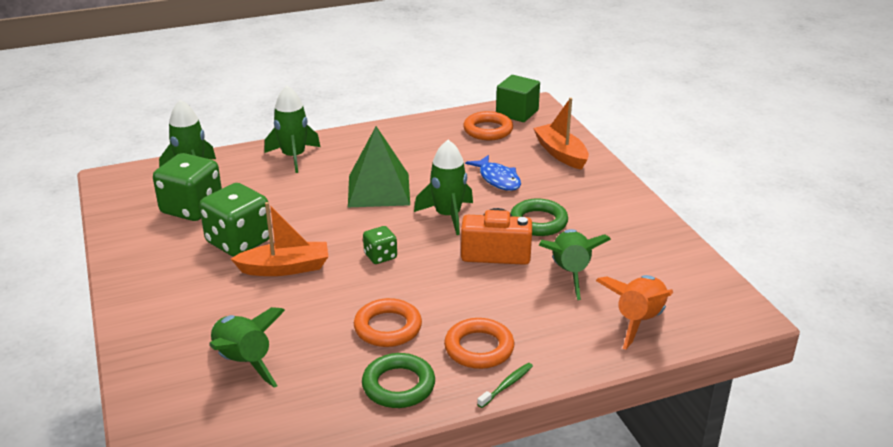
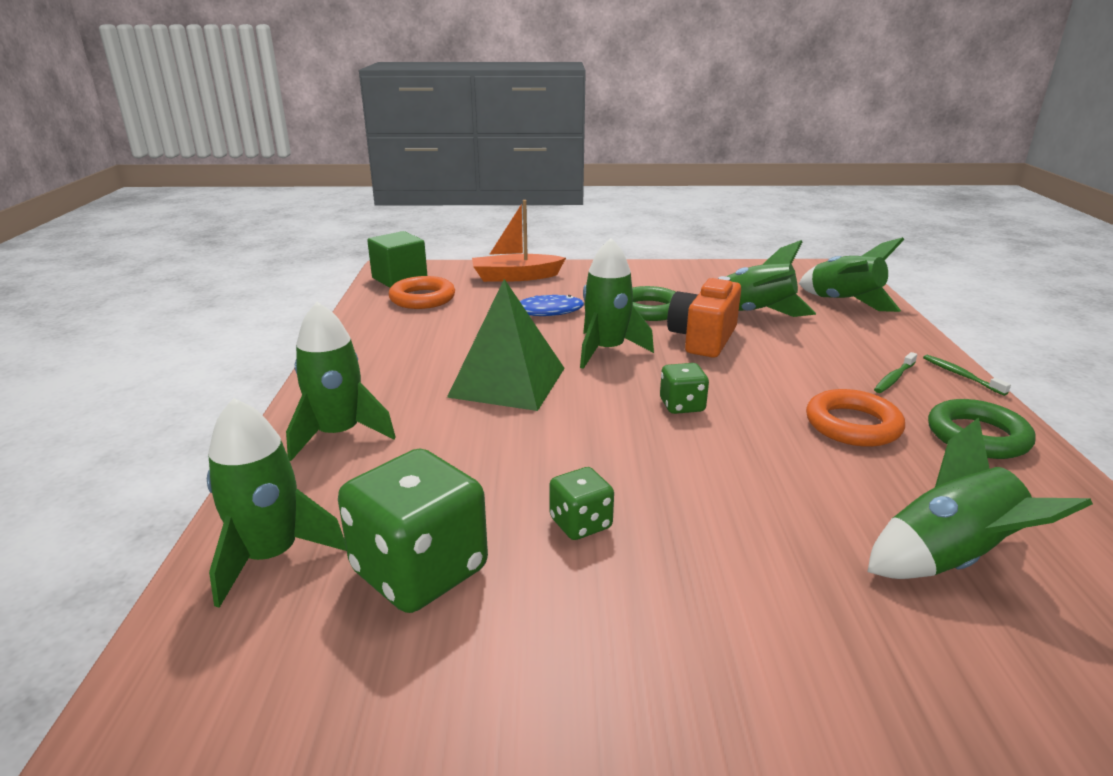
camera: 70 degrees left, 5 degrees down
green dice [199,183,269,257] -> green dice [549,467,614,540], size x0.51
orange boat [231,202,329,276] -> none
orange ring [444,318,514,369] -> green toothbrush [874,352,917,393]
orange rocket [596,275,673,349] -> green rocket [799,237,904,312]

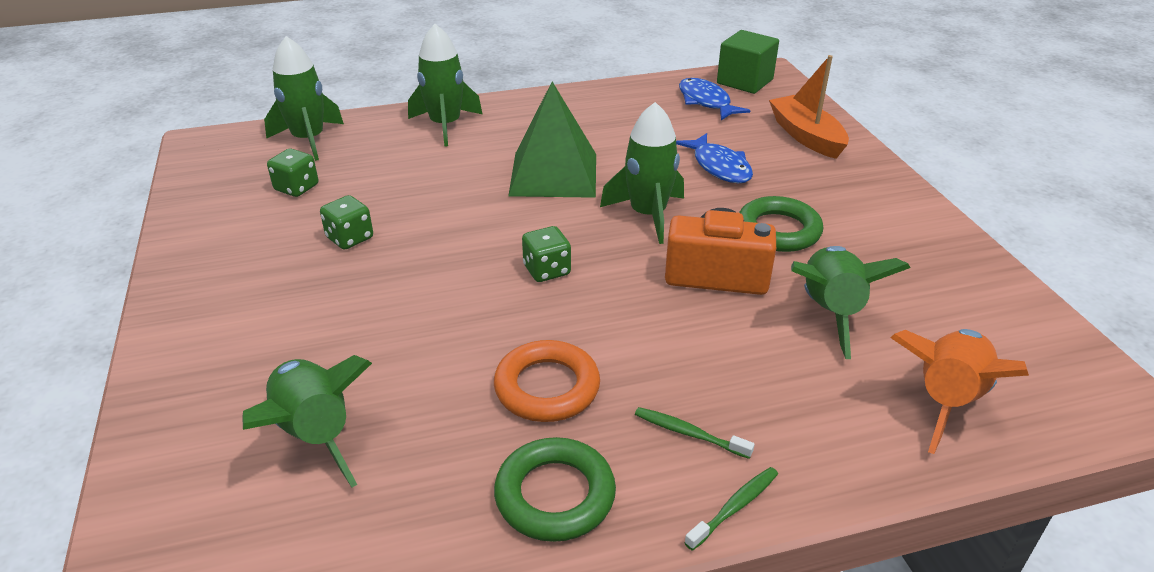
camera: 75 degrees right, 10 degrees up
green dice [338,448,488,613] -> green dice [267,149,318,197], size x0.51
orange ring [389,276,455,309] -> blue fish [679,78,751,120]
green rocket [799,237,904,312] -> orange rocket [891,329,1029,454]

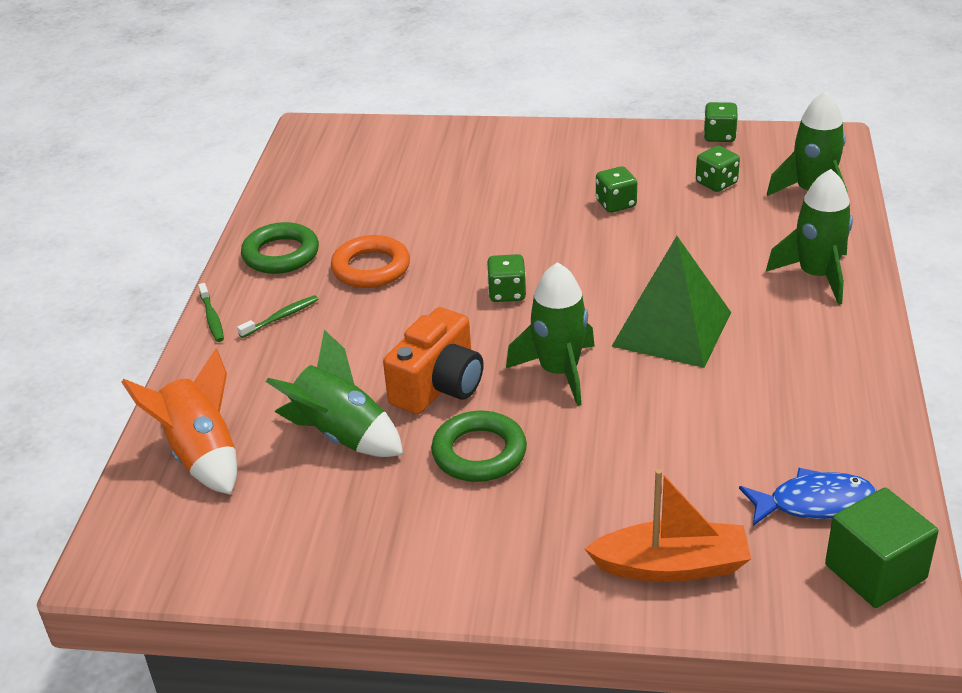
camera: 115 degrees right, 0 degrees up
green rocket [242,355,372,487] -> none
blue fish [676,133,753,183] -> none
none -> green dice [704,102,738,142]

